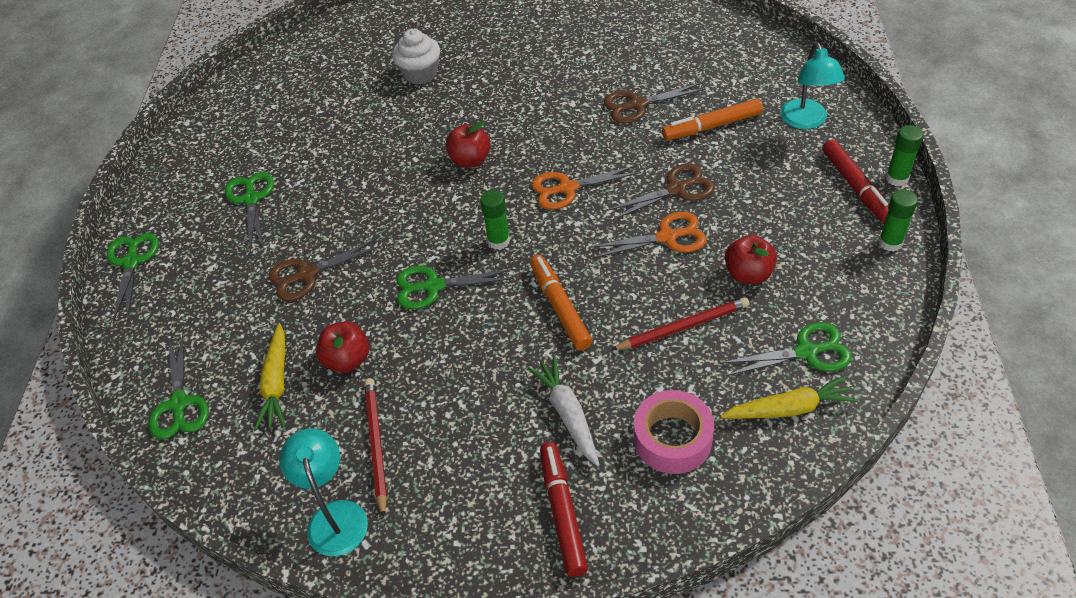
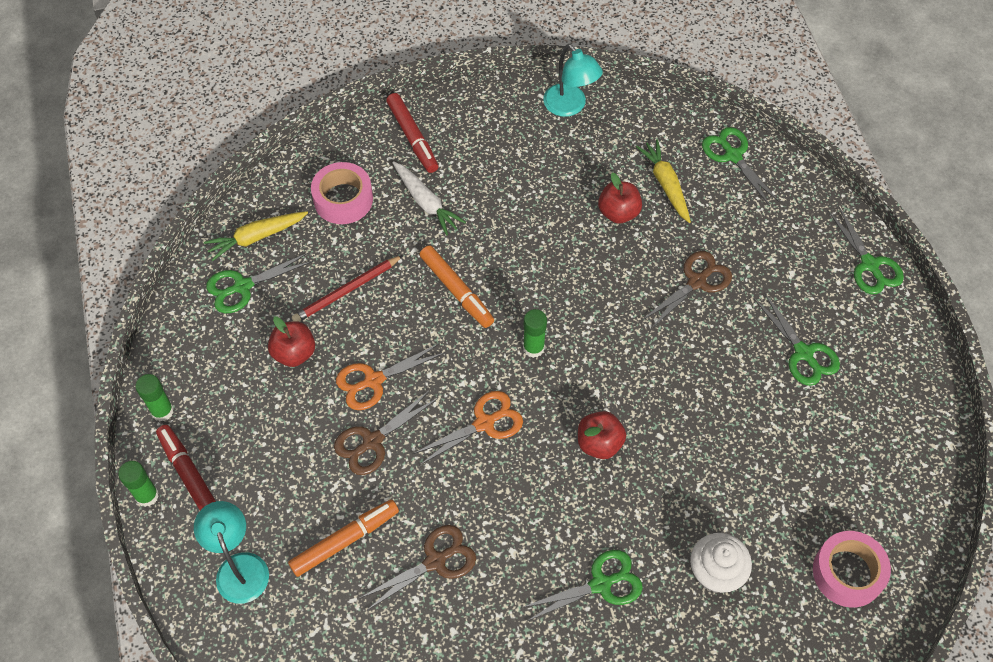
camera: 160 degrees right, 10 degrees up
red pencil [364,378,387,518] -> none
green scissors [397,266,514,309] -> green scissors moved to [521,550,643,622]
none -> pink tape [813,531,891,608]

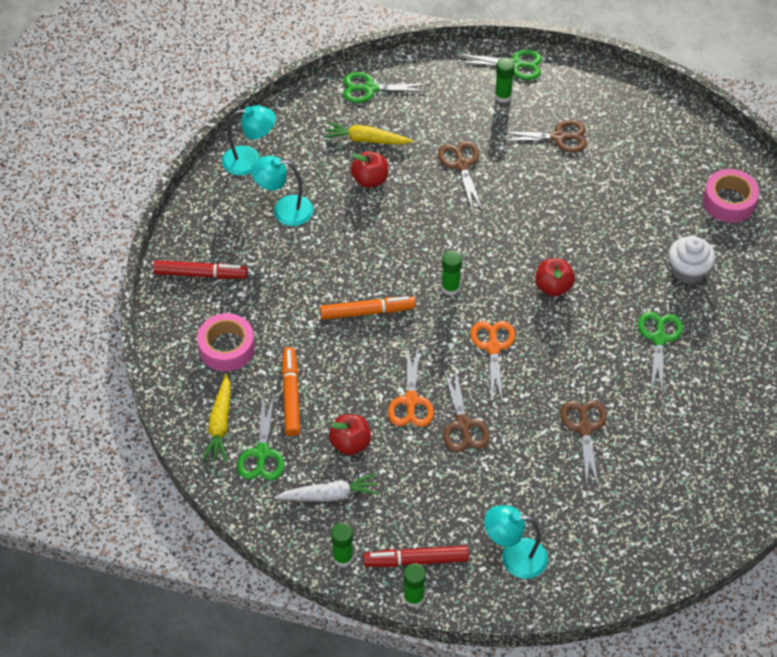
camera: 60 degrees left, 5 degrees down
orange marker [288,499,399,577] -> orange marker moved to [282,347,300,436]
red pencil [292,255,403,322] -> none
white carrot [392,161,466,236] -> white carrot moved to [275,473,379,502]
green scissors [754,292,840,386] -> brown scissors [498,120,587,152]
none -> turquoise lamp [251,156,313,226]
none -> green glue stick [495,58,515,103]

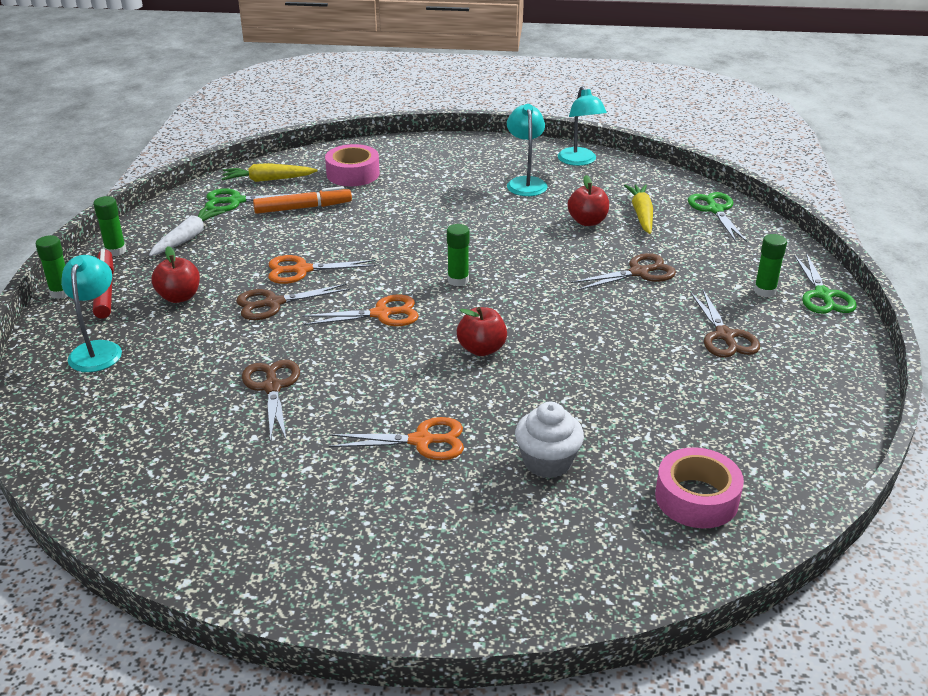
camera: 80 degrees right, 20 degrees down
red marker [153,260,248,279] -> none
white carrot [275,473,379,502] -> white carrot turned 135 degrees counterclockwise [149,206,225,256]
orange marker [320,296,416,320] -> none
red apple [329,414,371,455] -> red apple moved to [152,246,200,303]
brown scissors [560,400,607,486] -> brown scissors turned 90 degrees counterclockwise [242,359,300,441]
green scissors [638,312,683,392] -> orange scissors [329,417,464,460]

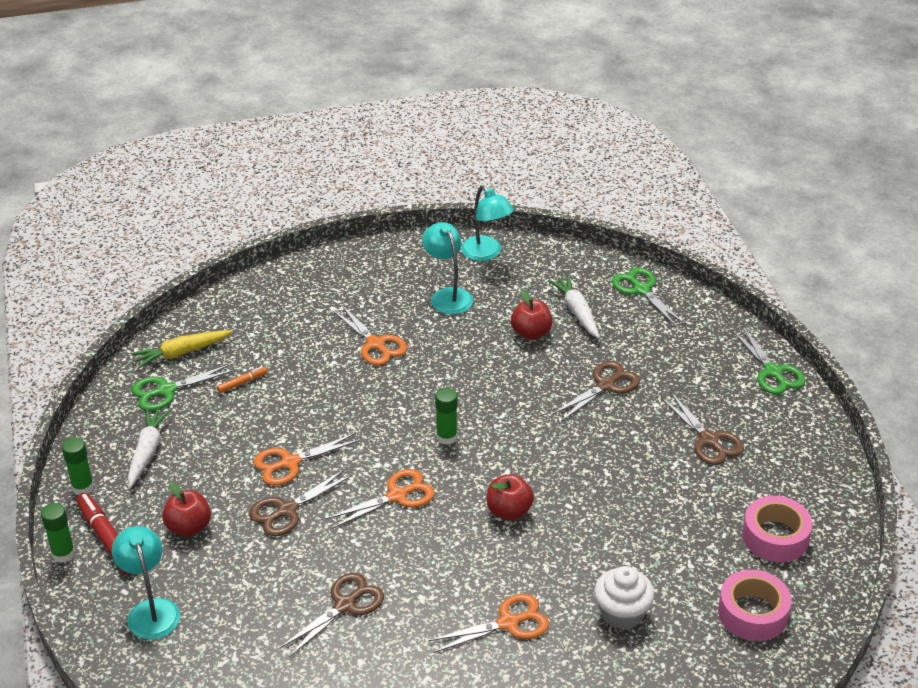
camera: 20 degrees left, 5 degrees up
brown scissors [242,359,300,441] -> brown scissors turned 75 degrees clockwise [279,573,384,657]
orange marker [253,186,352,214] -> orange marker [217,366,268,393], size x0.53
pink tape [325,144,380,186] -> pink tape moved to [742,496,813,562]
yellow carrot [624,184,653,234] -> white carrot [548,275,600,338]
green glue stick [754,234,787,297] -> none
none -> orange scissors [332,305,407,365]

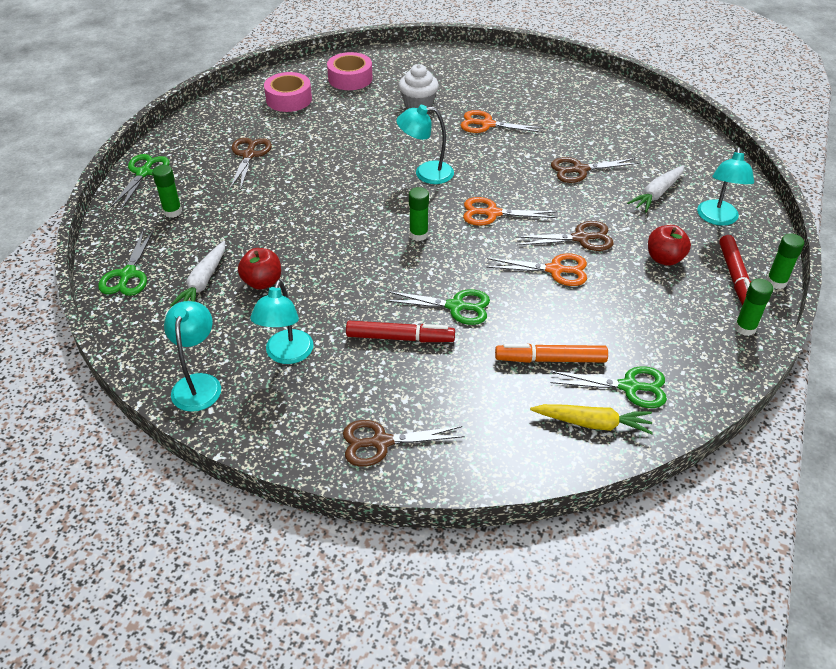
camera: 145 degrees left, 5 degrees up
white carrot [128,408,171,487] -> white carrot moved to [627,165,684,212]
orange marker [217,366,268,393] -> orange marker [495,344,608,363], size x1.90
orange scissors [332,305,407,365] -> red marker [346,321,455,342]
red apple [487,474,534,520] -> turquoise lamp [396,105,454,184]
brown scissors [552,361,640,422] -> brown scissors moved to [343,420,465,467]
none -> green glue stick [152,165,182,218]
none -> green scissors [385,289,490,325]

